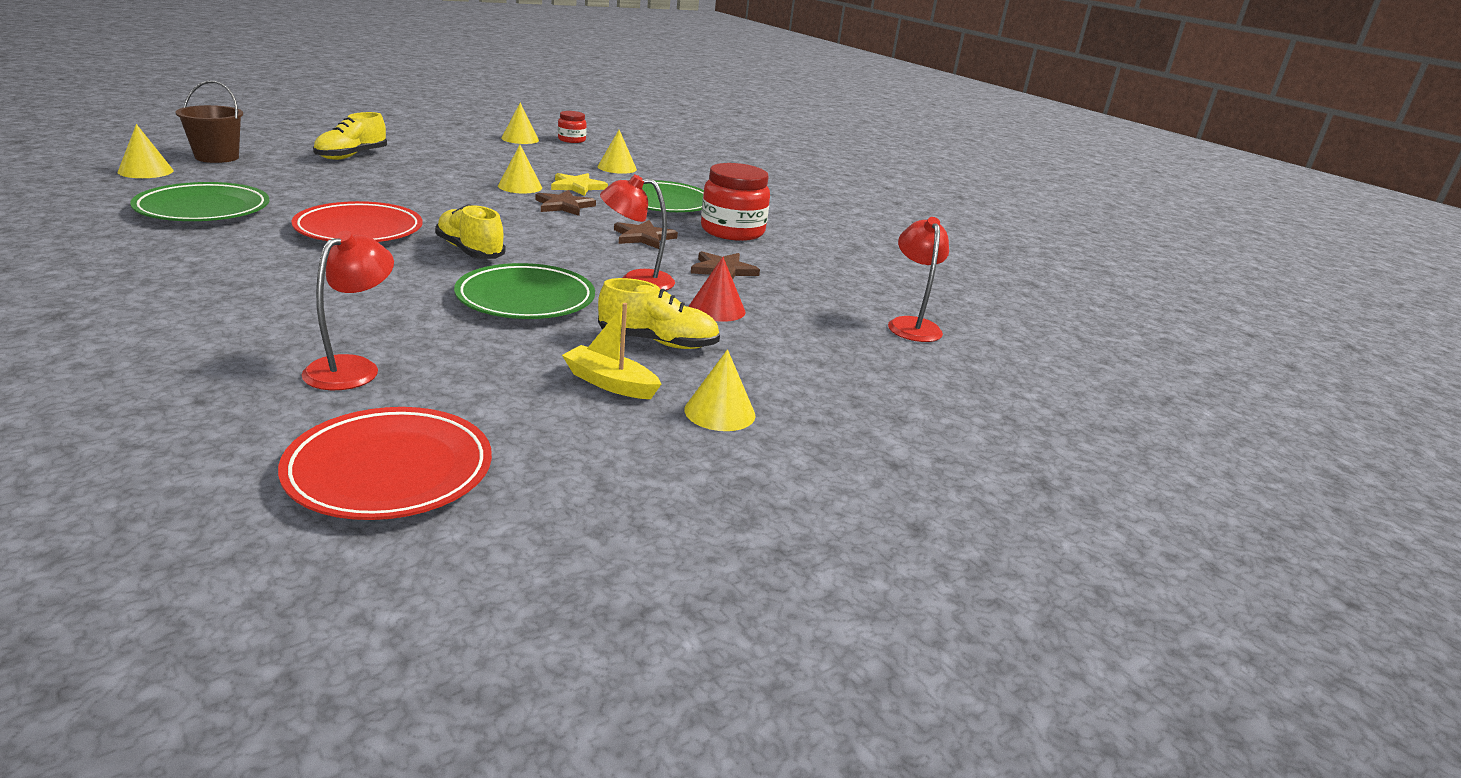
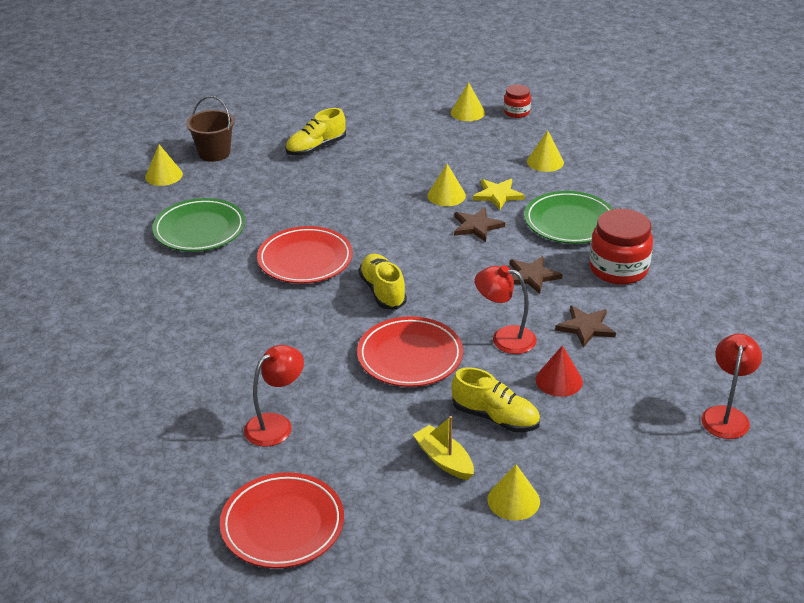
camera: 25 degrees right, 10 degrees up
green plate [454,263,595,319] -> red plate [357,316,463,387]

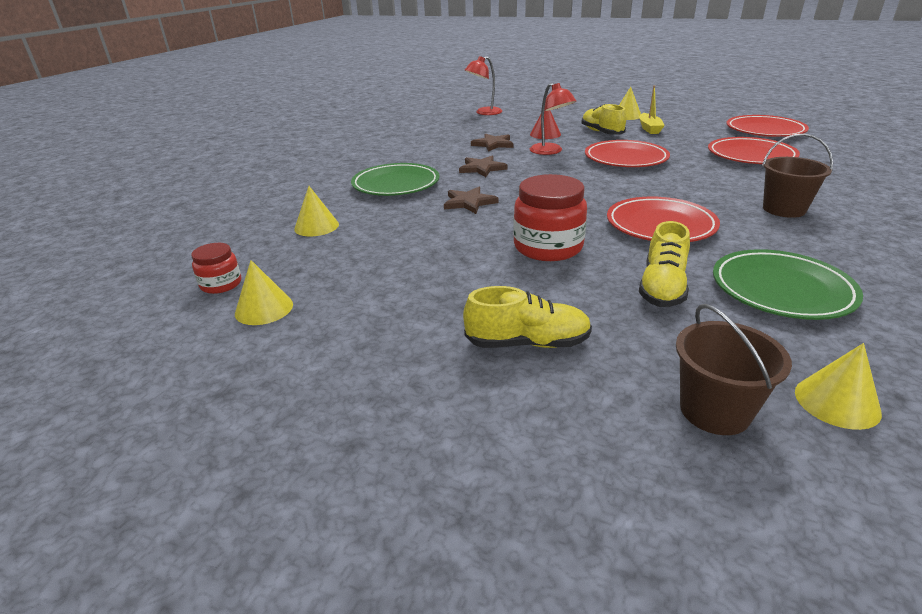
camera: 140 degrees left, 5 degrees down
red lamp [244,345,304,447] -> red plate [708,137,800,164]
yellow shoe [359,254,407,310] -> yellow shoe moved to [639,221,690,307]
yellow cone [428,164,466,206] -> none
yellow star [473,179,525,210] -> none
red jar [589,209,653,285] -> red jar moved to [513,174,587,261]
none -> brown bucket [762,134,833,218]

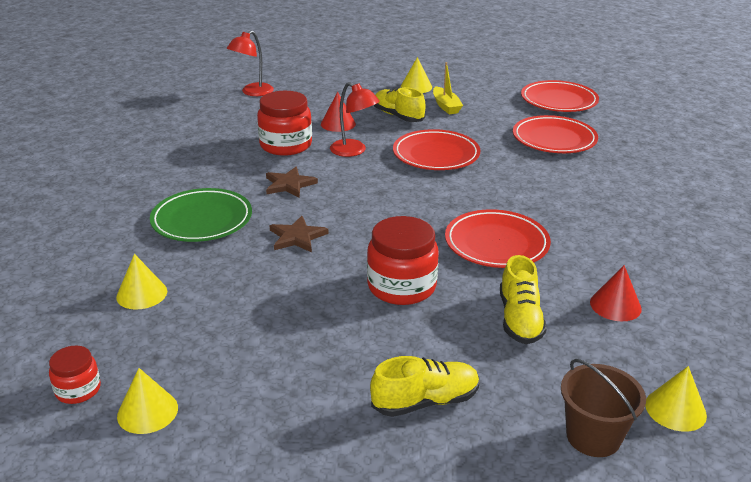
camera: 20 degrees left, 0 degrees up
brown star [471,134,514,152] -> red jar [257,91,312,156]
green plate [713,249,863,320] -> red cone [590,265,642,321]
brown bucket [762,134,833,218] -> none

